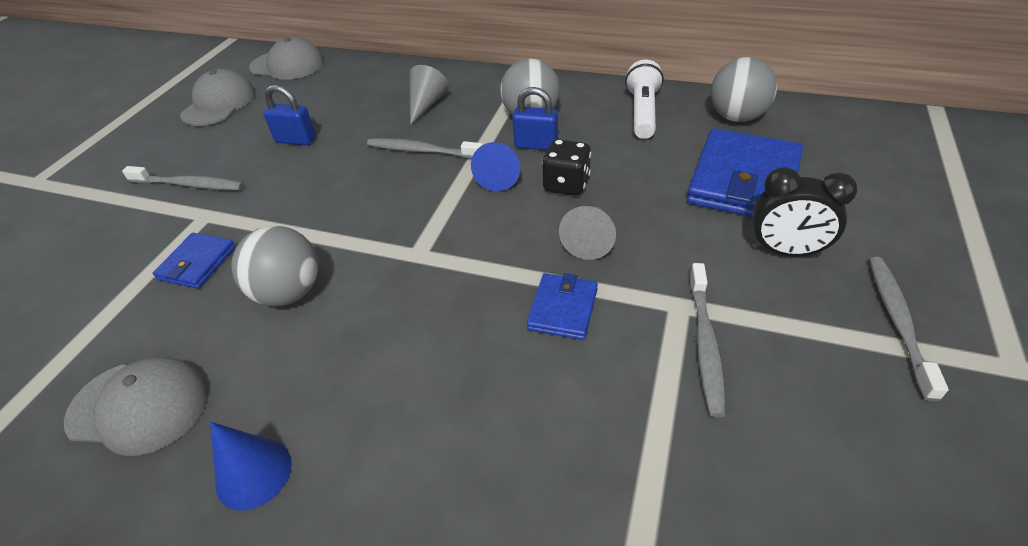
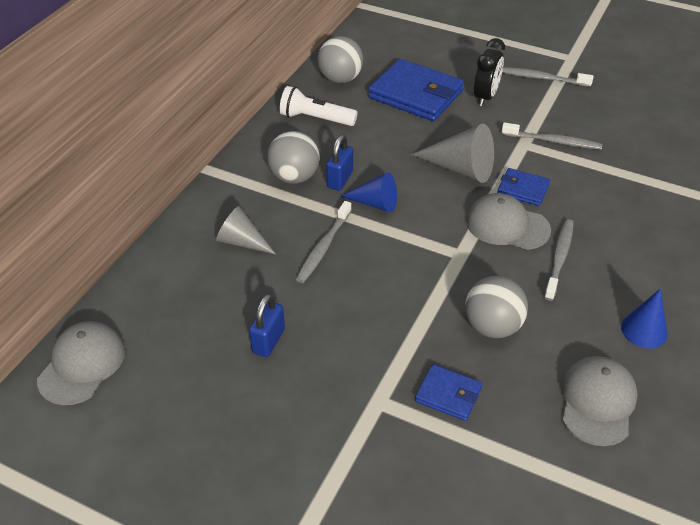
camera: 85 degrees left, 0 degrees up
grey toothbrush [122,166,244,190] -> grey toothbrush moved to [544,219,574,301]
grey cap [180,69,256,126] -> grey cap moved to [466,193,551,250]
black dice [542,139,591,196] -> none
grey cone [559,206,616,260] -> grey cone [411,124,494,183], size x1.51

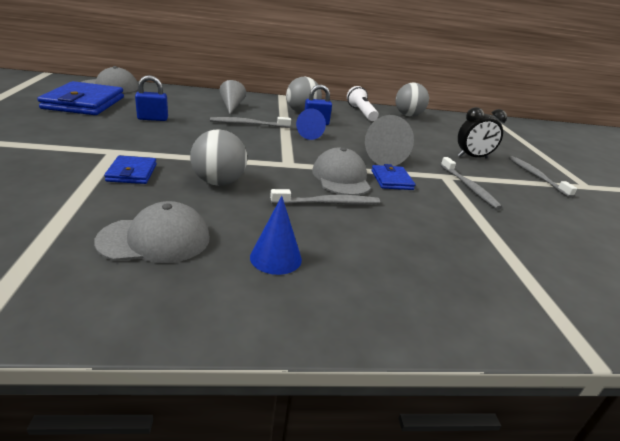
camera: 55 degrees right, 15 degrees down
blue wallet [368,59,464,121] -> blue wallet moved to [37,81,124,115]

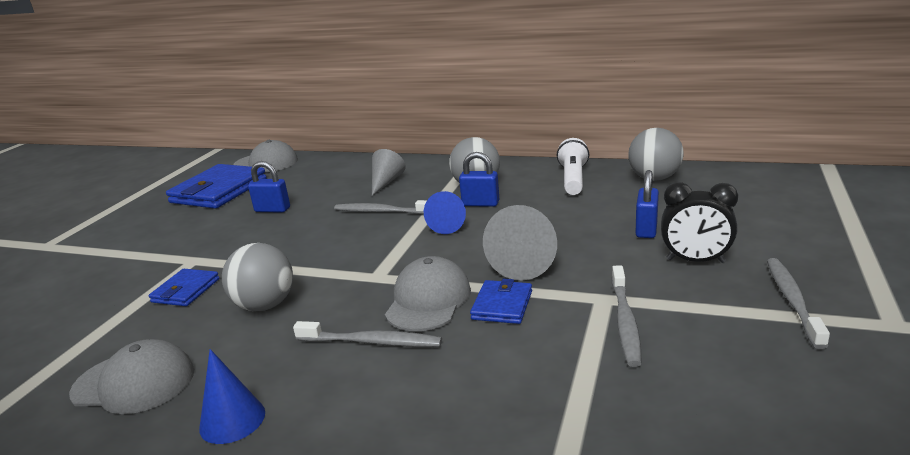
camera: 30 degrees right, 5 degrees down
none -> blue padlock [636,170,659,238]

